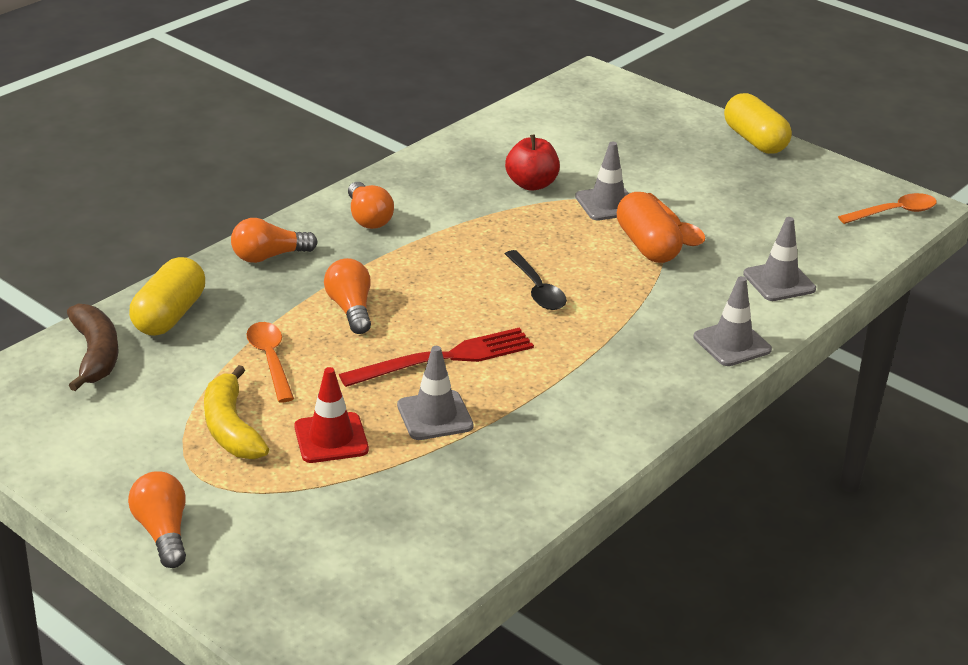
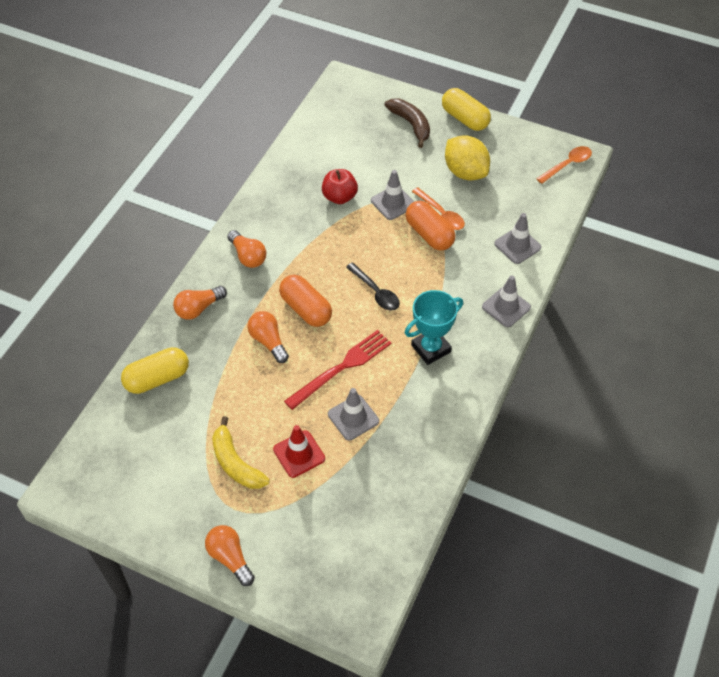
camera: 15 degrees left, 20 degrees up
brown banana [67,303,119,391] -> brown banana moved to [384,99,430,148]
yellow capsule [129,257,205,336] -> yellow capsule turned 60 degrees clockwise [121,347,189,394]
orange spoon [246,322,294,402] -> none
none -> orange capsule [279,275,332,327]
none -> turquoise trophy [405,290,463,365]
none -> yellow lemon [445,135,490,180]

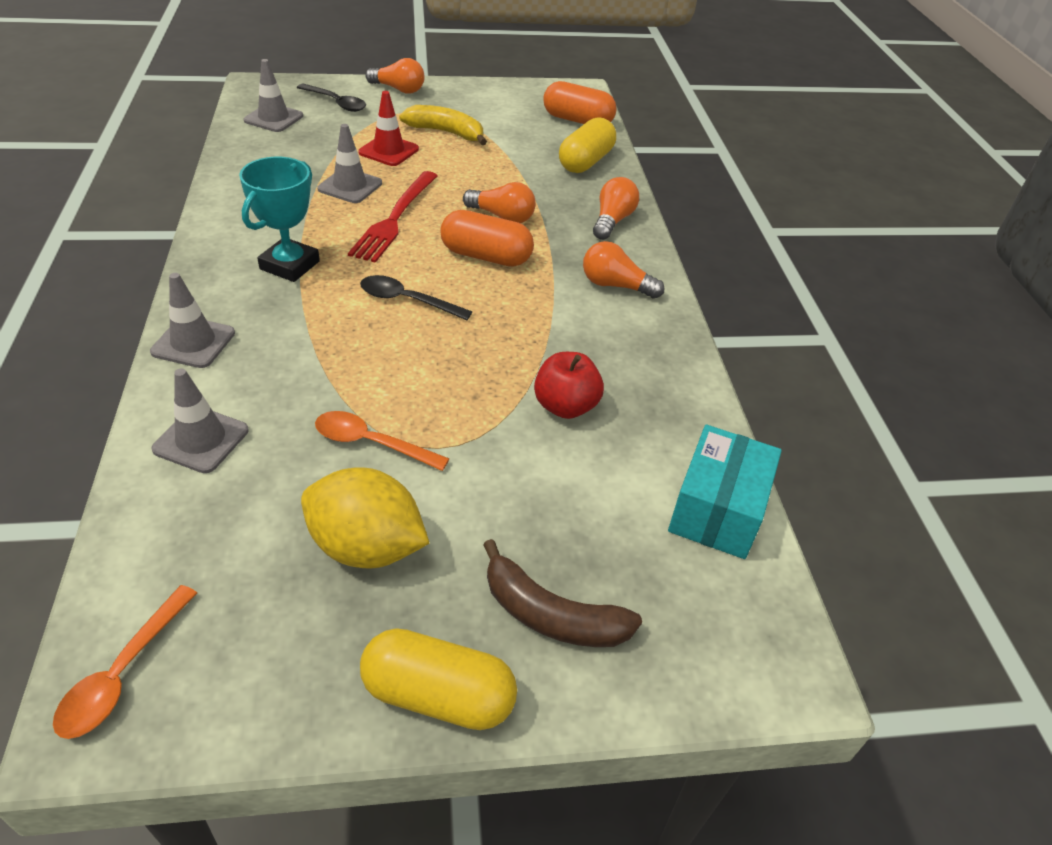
camera: 145 degrees right, 10 degrees down
grey traffic cone [371,170,414,220] -> grey traffic cone moved to [244,59,303,132]
orange capsule [406,201,455,251] -> orange capsule moved to [543,81,616,124]
none -> black spoon [297,84,366,112]
none -> turquoise box [668,425,782,559]

